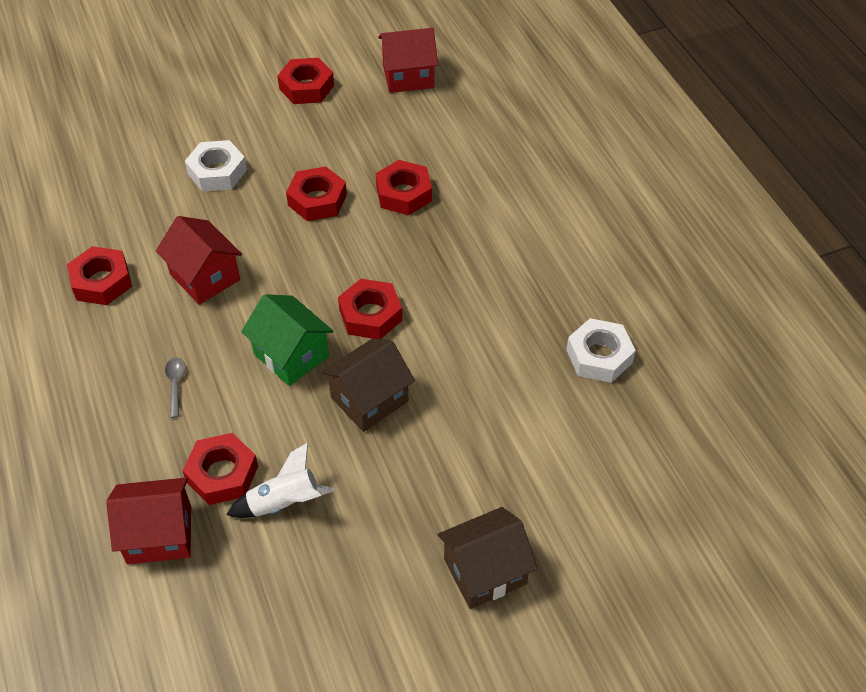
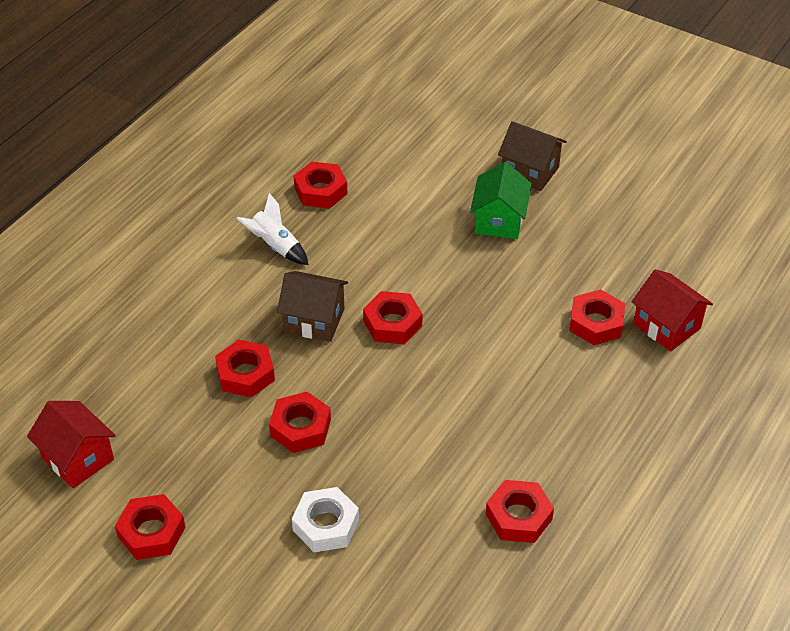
camera: 125 degrees left, 5 degrees down
red house [156,216,242,305] -> none
grey spoon [165,357,186,418] -> none
white rocket [226,442,335,518] -> white rocket moved to [236,193,309,265]
green house [241,294,334,386] -> green house moved to [470,162,532,239]
brown house [321,338,415,432] -> brown house moved to [277,271,348,342]
white nut [566,318,636,383] -> red nut [294,162,348,209]

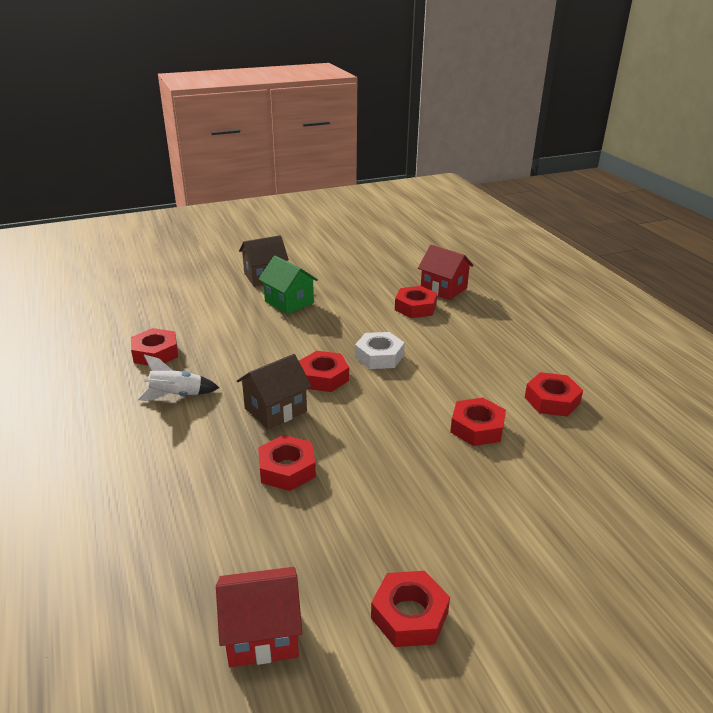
camera: 55 degrees left, 15 degrees down
red nut [269,392,331,453] -> red nut moved to [450,398,506,446]
white nut [292,487,359,552] -> white nut moved to [355,332,405,369]
red house [632,269,713,352] -> red house turned 45 degrees clockwise [418,245,474,300]

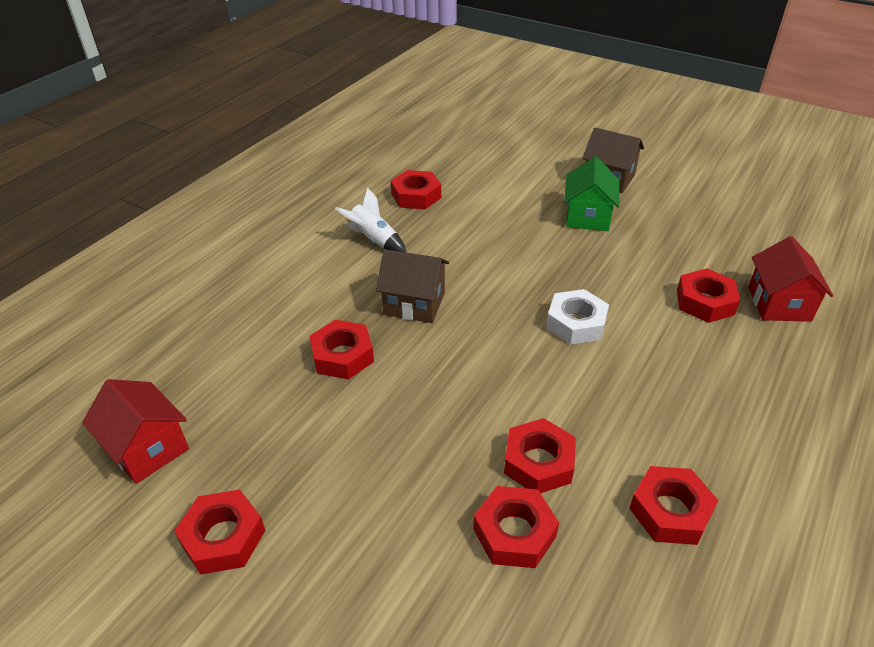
camera: 55 degrees right, 10 degrees up
red nut [299,351,349,392] -> red nut moved to [473,486,559,568]

